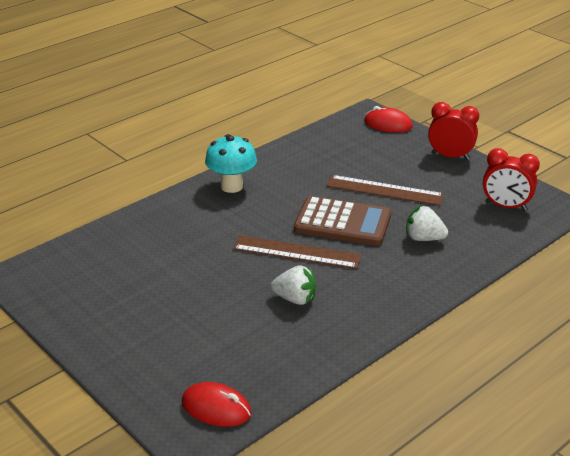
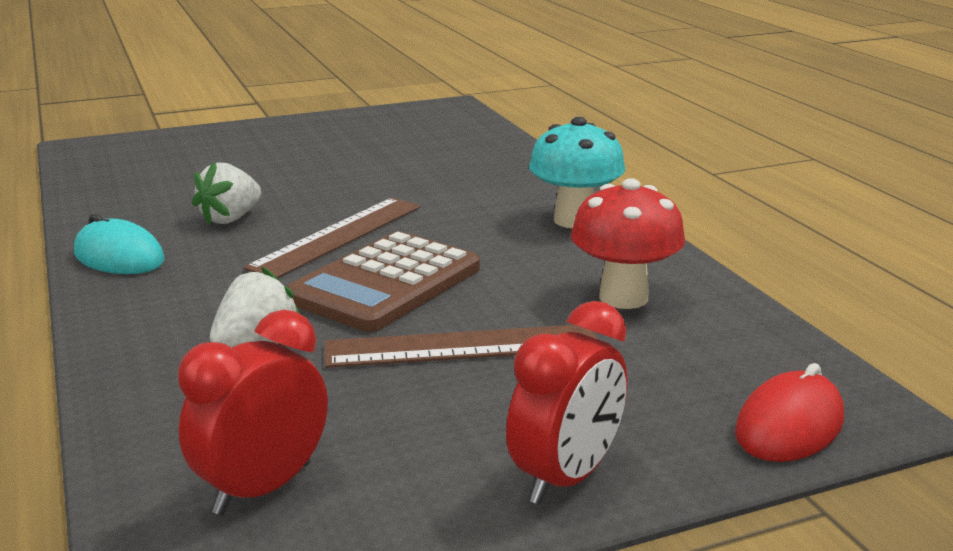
camera: 110 degrees right, 10 degrees down
red mouse [182,382,251,427] -> none
brown ruler [327,175,444,206] -> brown ruler turned 45 degrees clockwise [325,325,597,368]
none -> turquoise mouse [74,214,165,274]
none -> red mushroom [571,178,685,309]

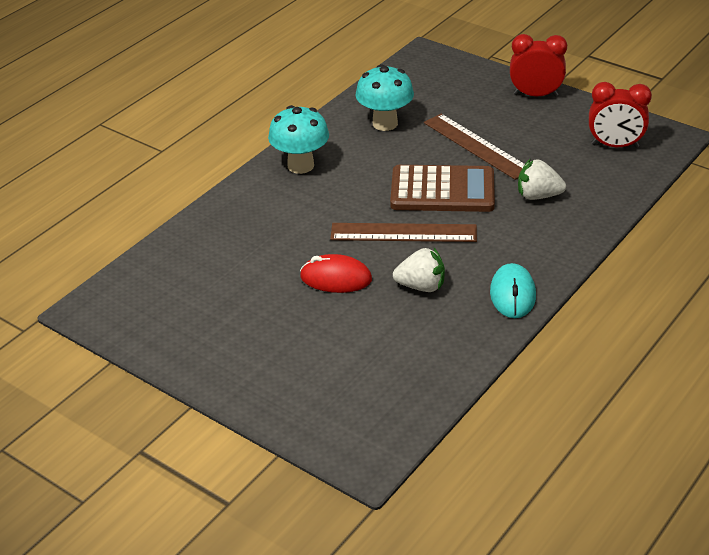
camera: 120 degrees left, 15 degrees up
red mushroom [571,178,685,309] -> turquoise mushroom [356,64,414,131]
red mouse [735,363,844,462] -> red mouse moved to [300,254,372,293]

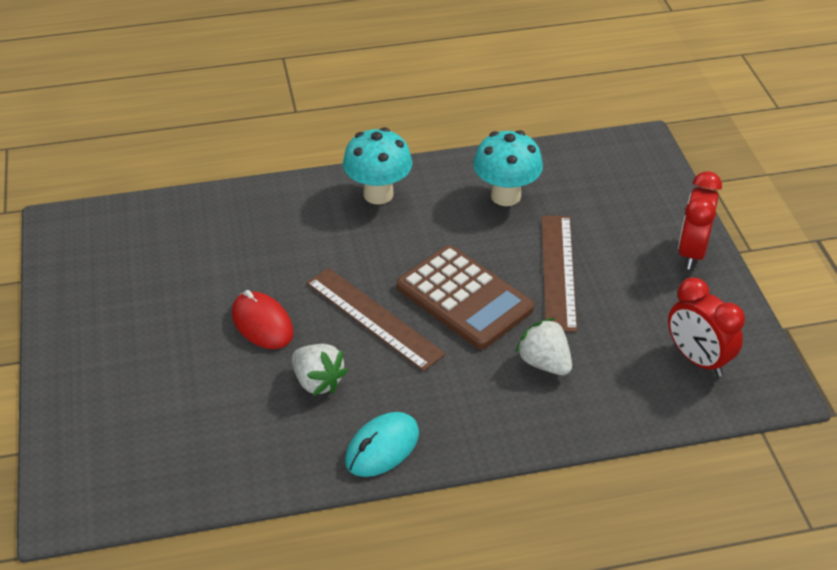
camera: 40 degrees right, 5 degrees up
red clock [510,34,567,97] -> red clock turned 120 degrees counterclockwise [678,171,722,269]

